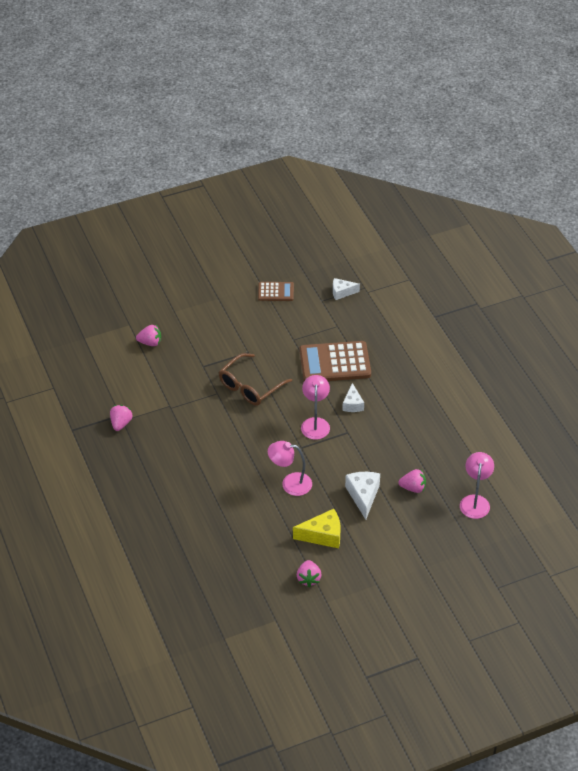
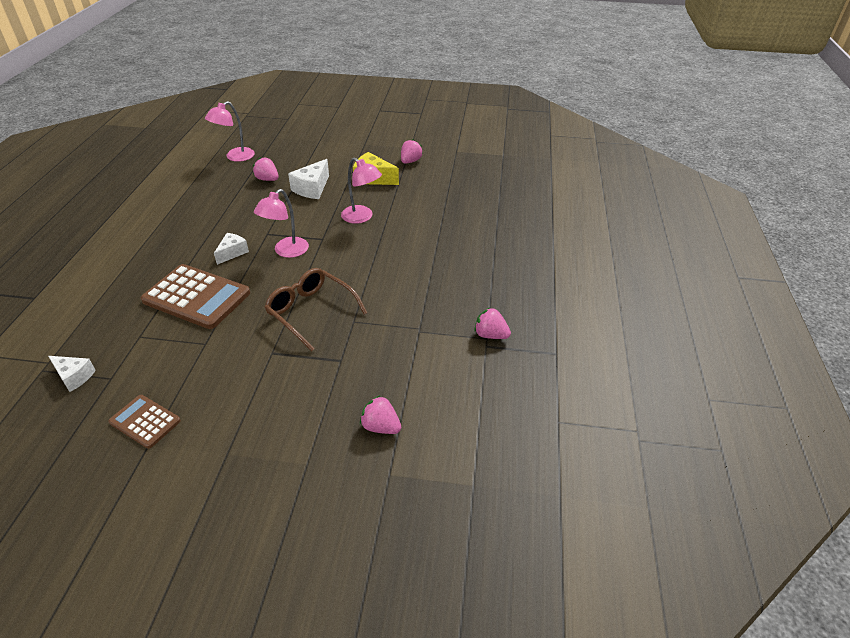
camera: 150 degrees left, 5 degrees down
pink strawberry [110,405,132,431] -> pink strawberry turned 75 degrees clockwise [474,308,511,339]
brown glasses [219,353,292,406] -> brown glasses turned 120 degrees counterclockwise [264,268,367,352]

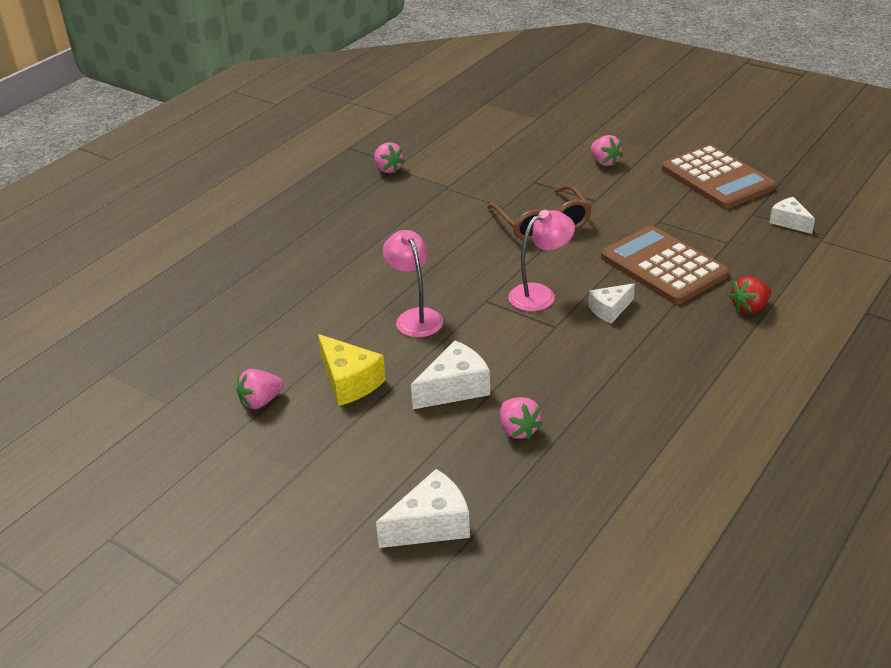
camera: 150 degrees left, 5 degrees down
brown calculator [108,395,181,449] -> brown calculator [662,145,776,209], size x1.84
pink lamp [205,101,255,162] -> none
pink strawberry [360,395,401,434] -> pink strawberry moved to [591,135,623,166]
none -> white cheese [376,469,470,548]
none -> red strawberry [729,276,771,314]

